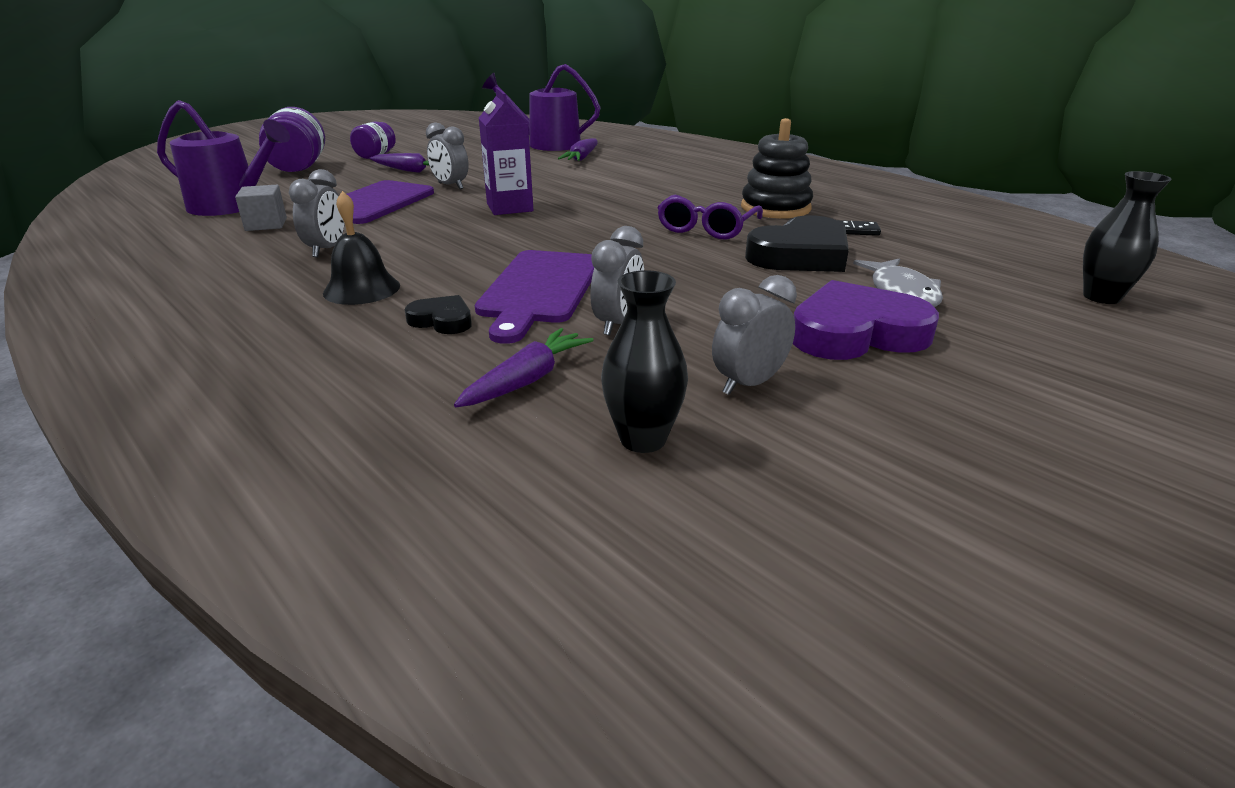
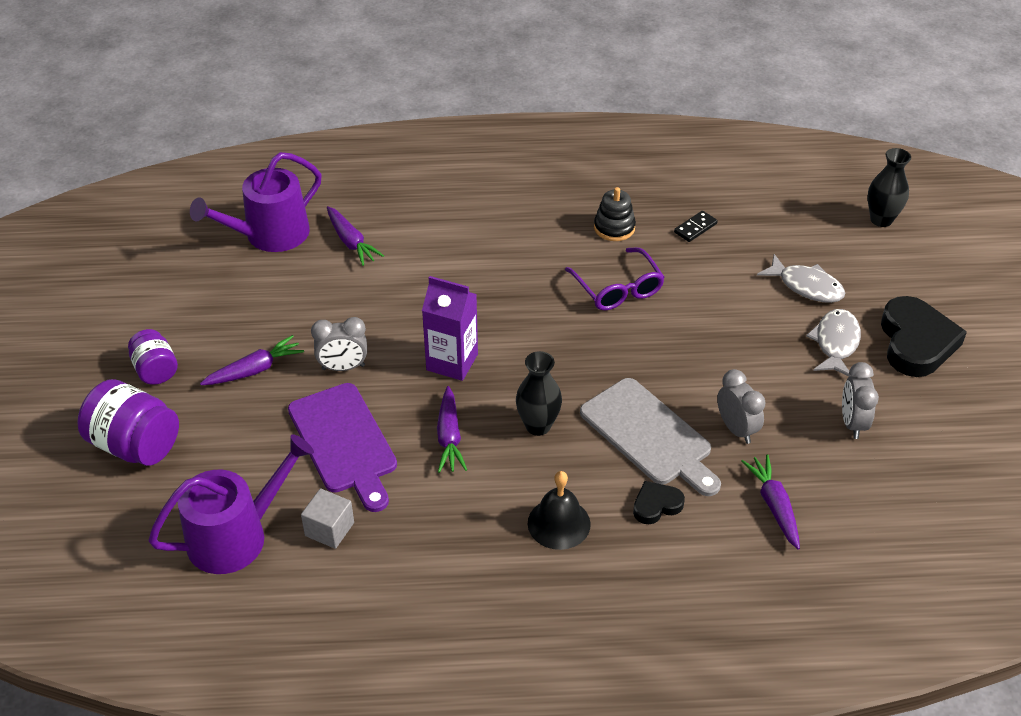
camera: 50 degrees left, 15 degrees up
grey clock [289,169,344,257] -> none
purple cutting board [475,250,594,344] -> grey cutting board [580,378,721,496]
black vase [601,270,688,453] -> black vase moved to [516,351,562,436]
black stacking toy [741,118,813,219] -> black stacking toy [594,187,636,241], size x0.66
black heart [745,215,849,272] -> black heart moved to [881,296,967,377]
purple heart [793,280,939,360] -> grey fish [806,309,861,377]
none -> purple carrot [437,386,467,473]

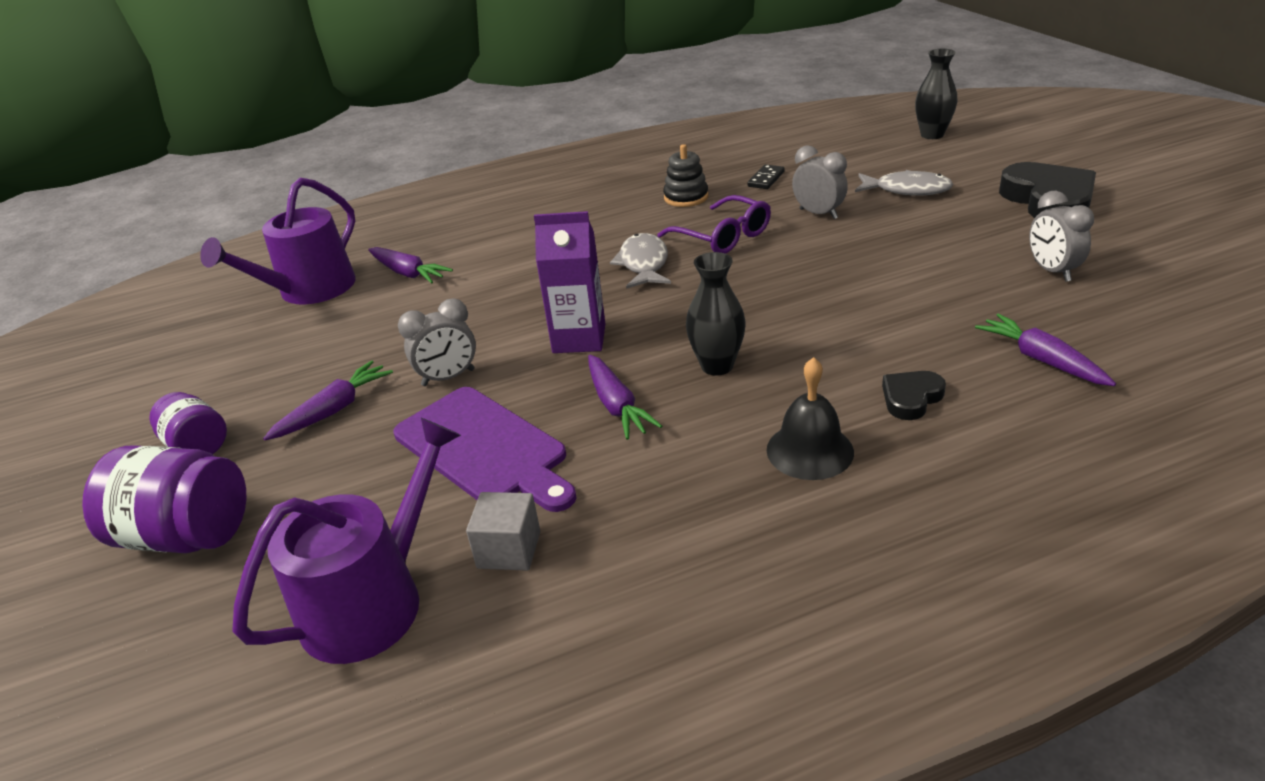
camera: 15 degrees left, 10 degrees down
grey cutting board [580,378,721,496] -> none
grey clock [717,369,766,444] -> grey clock moved to [792,145,848,219]
grey fish [806,309,861,377] -> grey fish moved to [610,233,671,289]

